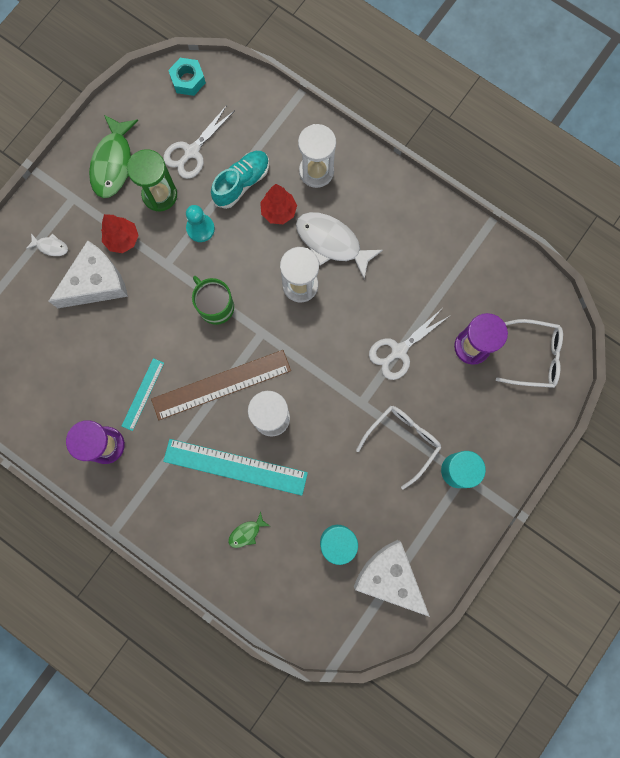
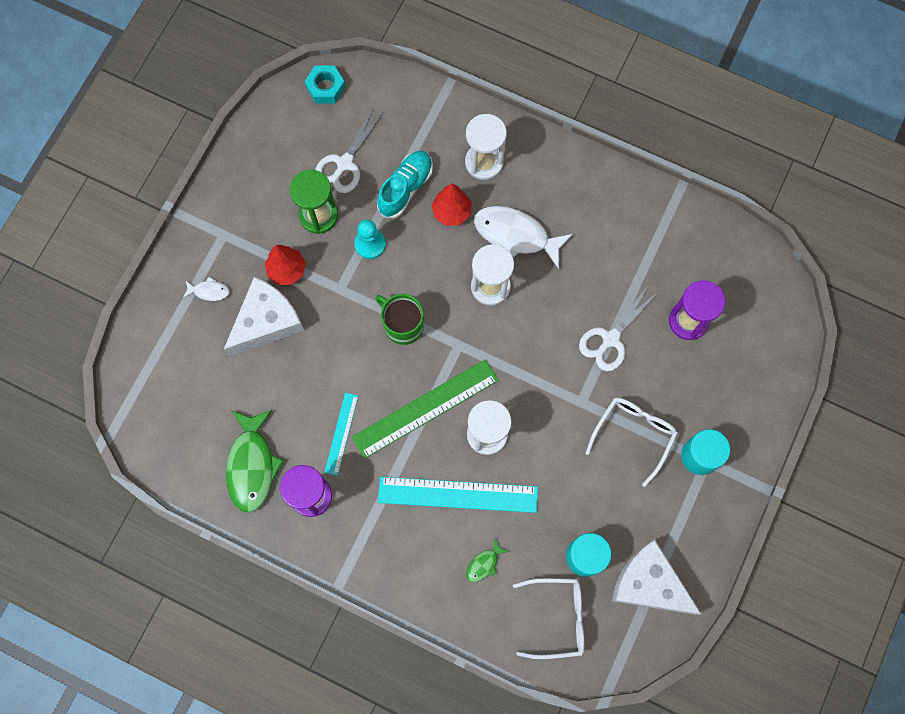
camera: 10 degrees left, 5 degrees down
green fish [89,115,138,198] -> green fish moved to [226,410,284,513]
brown ruler [151,350,291,420] -> green ruler [352,359,499,459]
white glasses [496,319,563,388] -> white glasses moved to [513,578,584,659]

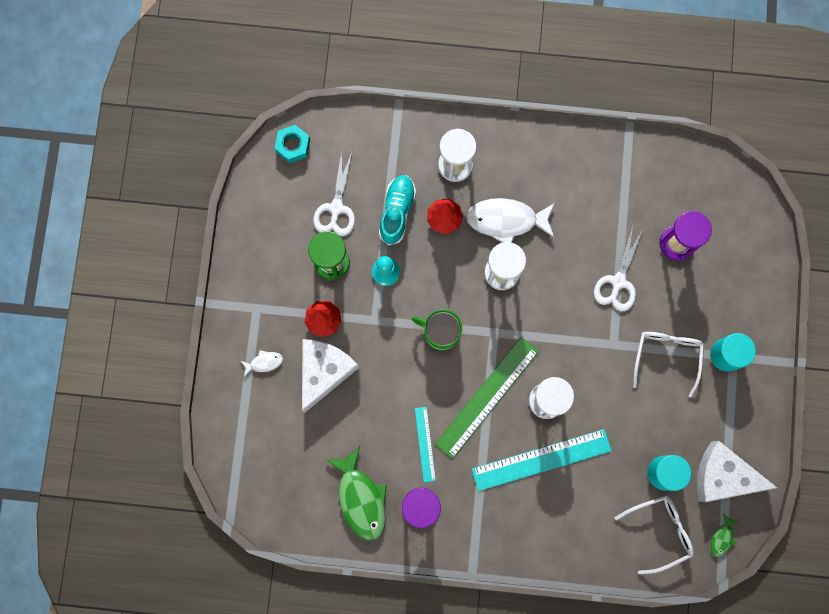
camera: 20 degrees left, 5 degrees up
green fish [466,539,509,582] -> green fish moved to [711,513,739,557]

